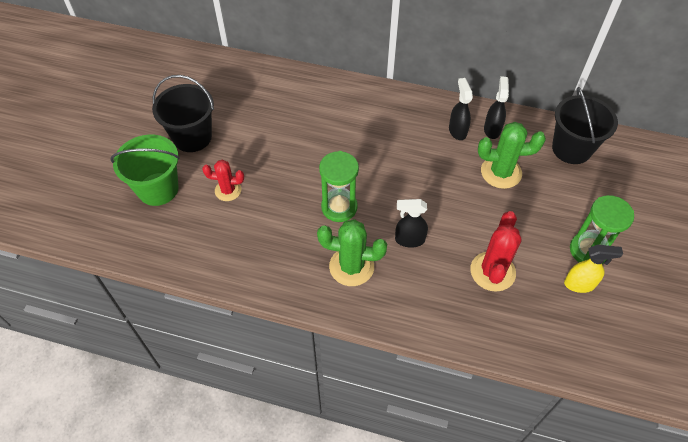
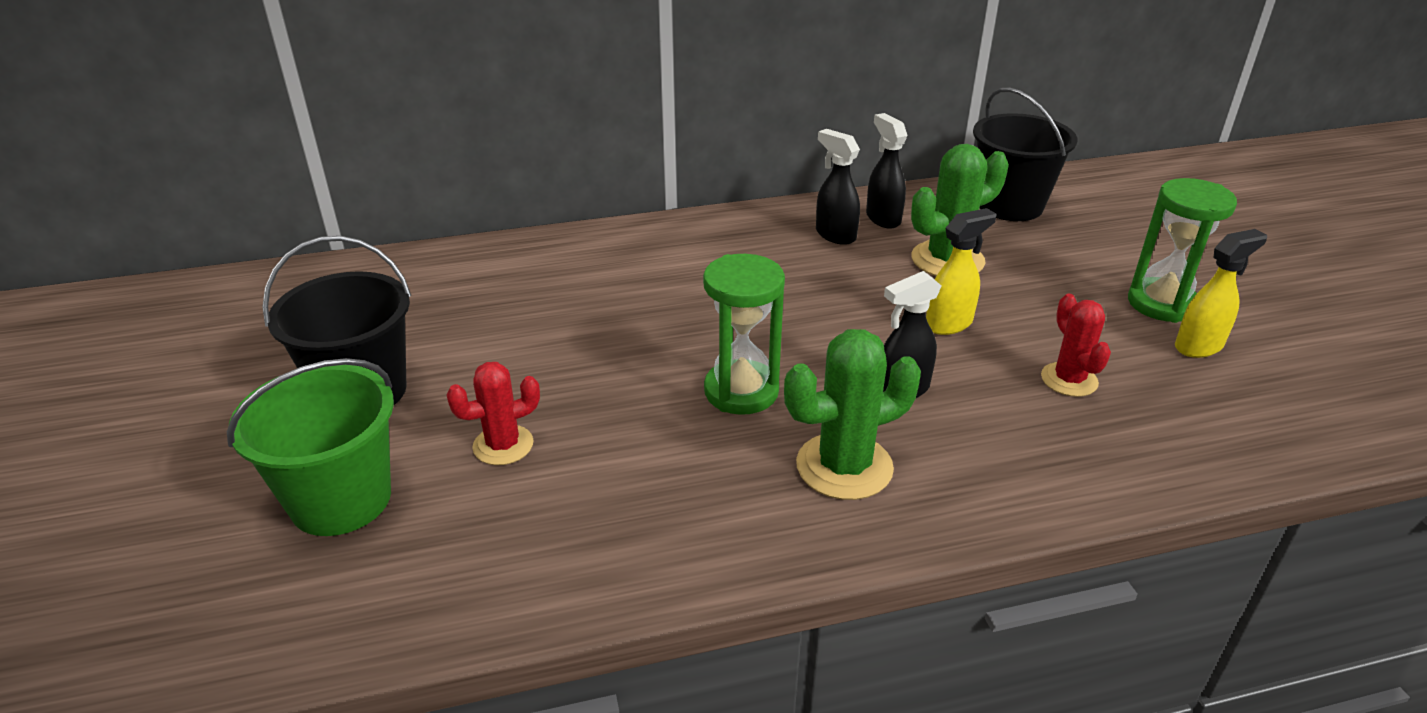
camera: 30 degrees left, 20 degrees down
red cactus [470,211,522,292] -> red cactus [1041,294,1111,397], size x0.64
none -> yellow spray bottle [926,208,997,335]

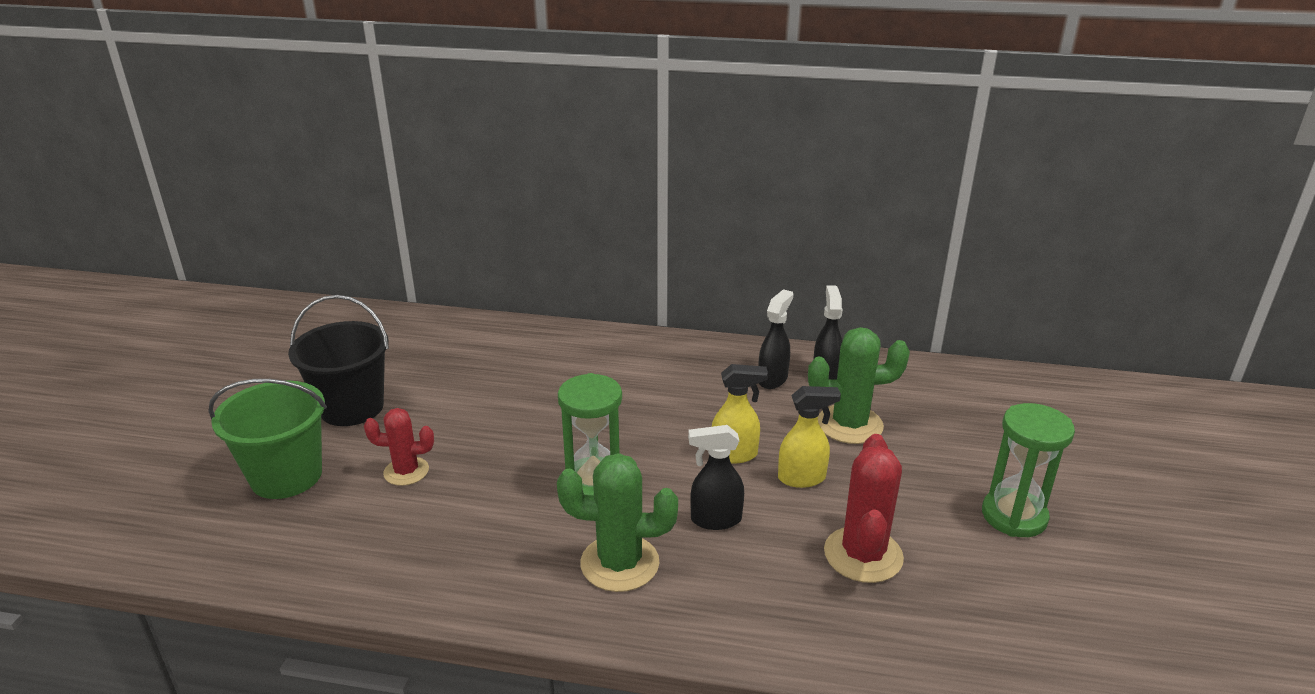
camera: 25 degrees right, 5 degrees down
black spray bottle [816,129,860,245] -> black spray bottle turned 45 degrees clockwise [758,289,793,389]
black bucket [973,87,1078,221] -> none
red cactus [1041,294,1111,397] -> red cactus [824,434,904,583], size x1.57
yellow spray bottle [1175,229,1267,358] -> yellow spray bottle moved to [712,364,768,463]

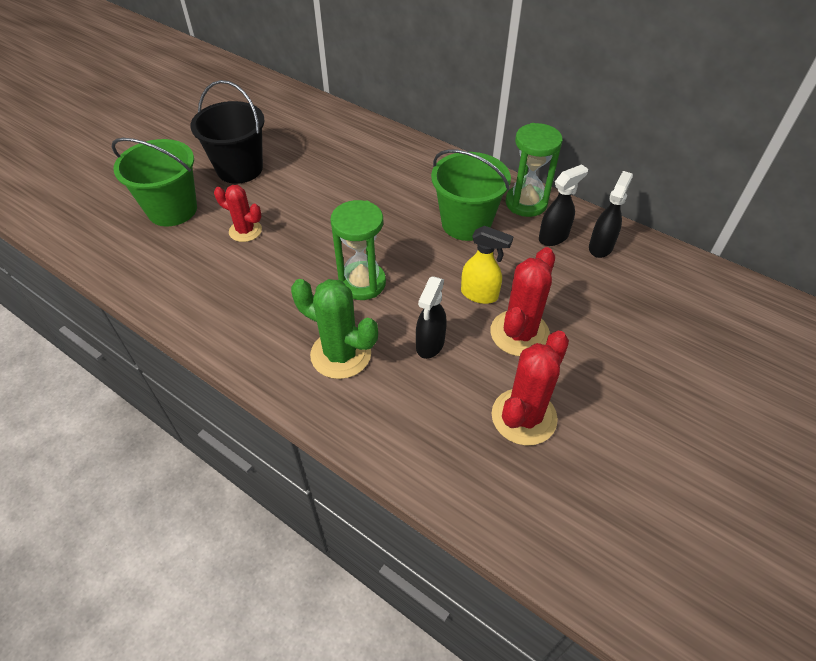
camera: 25 degrees right, 20 degrees up
black spray bottle [688,425,744,530] -> black spray bottle turned 90 degrees counterclockwise [416,276,447,359]
yellow spray bottle [778,386,841,488] -> red cactus [490,247,555,356]
green cactus [808,327,910,444] -> none
green hourglass [982,403,1075,537] -> green hourglass moved to [506,123,563,217]
none -> green bucket [431,150,511,241]

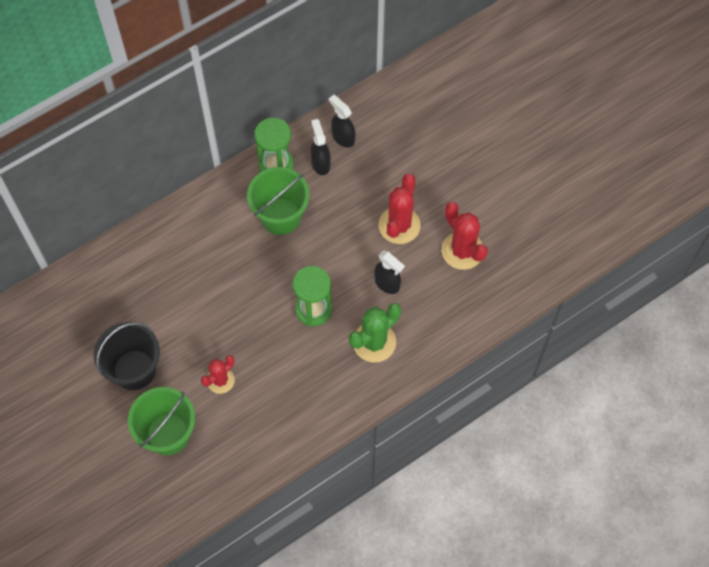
camera: 70 degrees left, 15 degrees up
yellow spray bottle [461,226,514,304] -> none
red cactus [490,247,555,356] -> red cactus turned 60 degrees clockwise [378,173,421,244]

